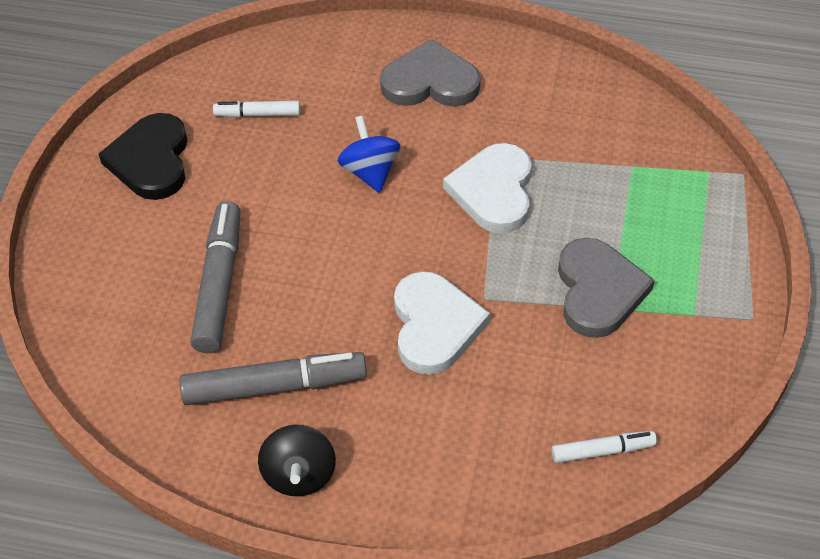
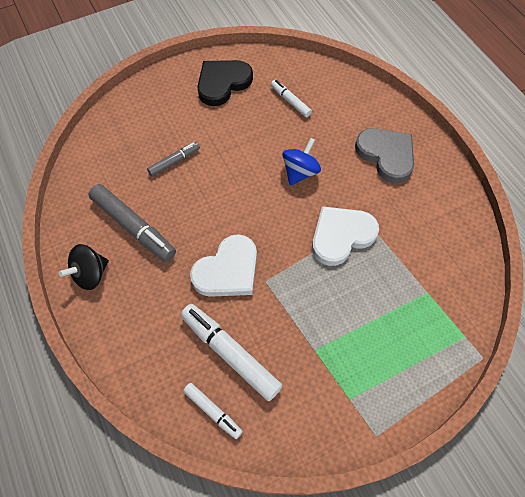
camera: 50 degrees right, 10 degrees up
grey marker [190,201,240,353] -> grey marker [147,142,200,177], size x0.55
grey heart [558,238,655,338] -> none
none -> white marker [181,304,283,401]

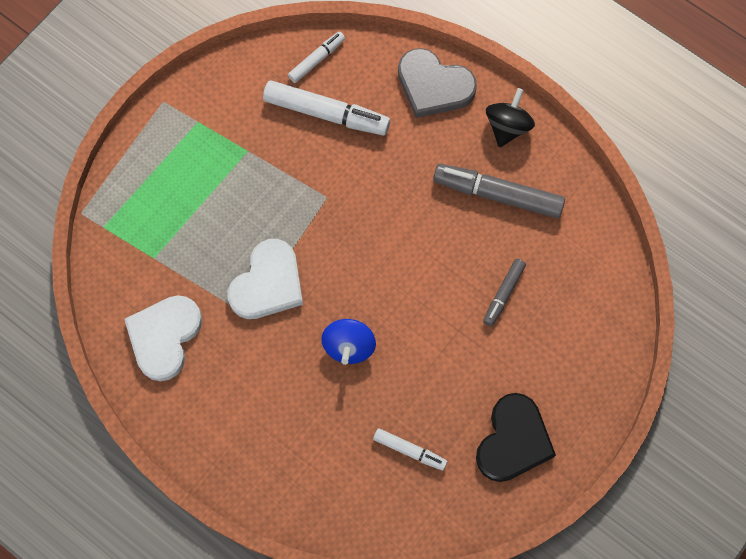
camera: 155 degrees right, 10 degrees up
white marker [183,383,243,439] -> white marker turned 120 degrees clockwise [288,31,345,83]
white heart [190,234,257,297] -> white heart moved to [124,295,202,381]
grey heart [355,128,414,183] -> grey heart moved to [398,48,477,118]

